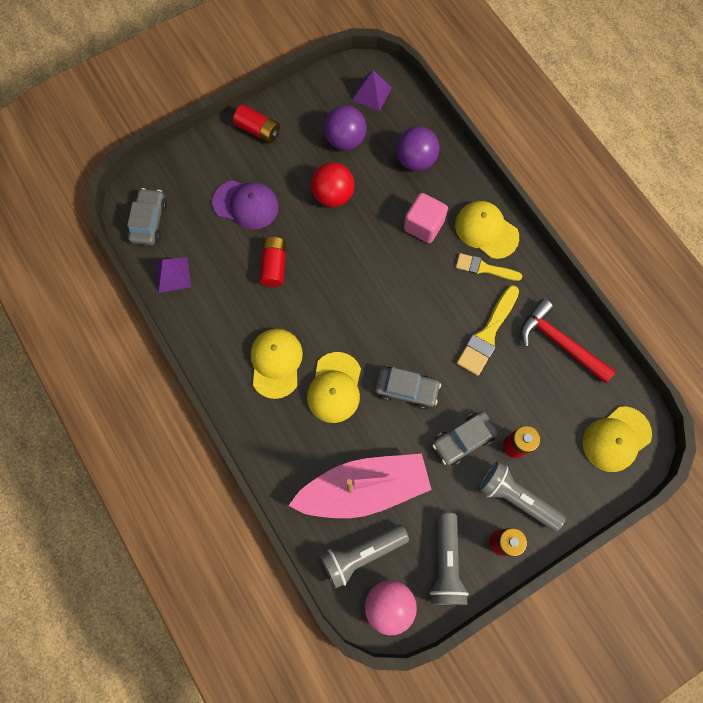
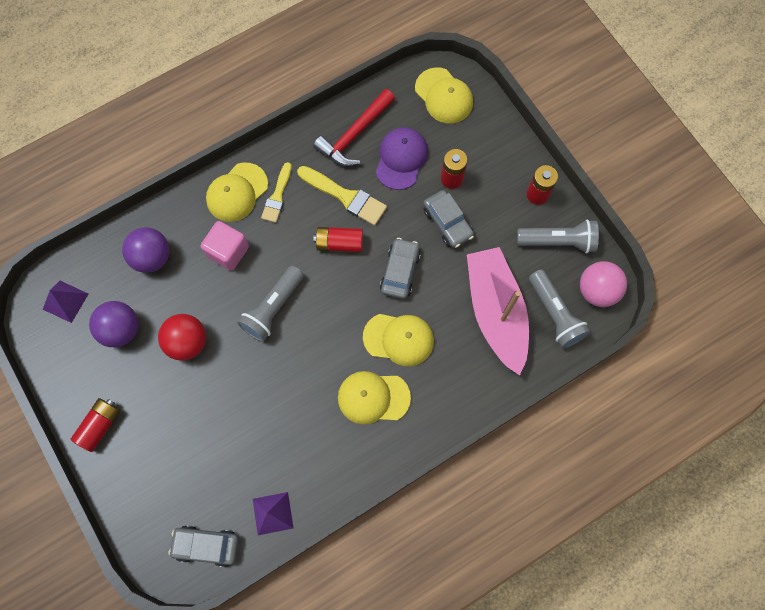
camera: 90 degrees left, 0 degrees up
purple cap [212,180,279,229] -> purple cap moved to [376,127,428,190]
red battery [259,237,286,287] -> red battery moved to [313,227,363,252]
grey flashlight [479,462,566,531] -> grey flashlight moved to [237,266,304,342]

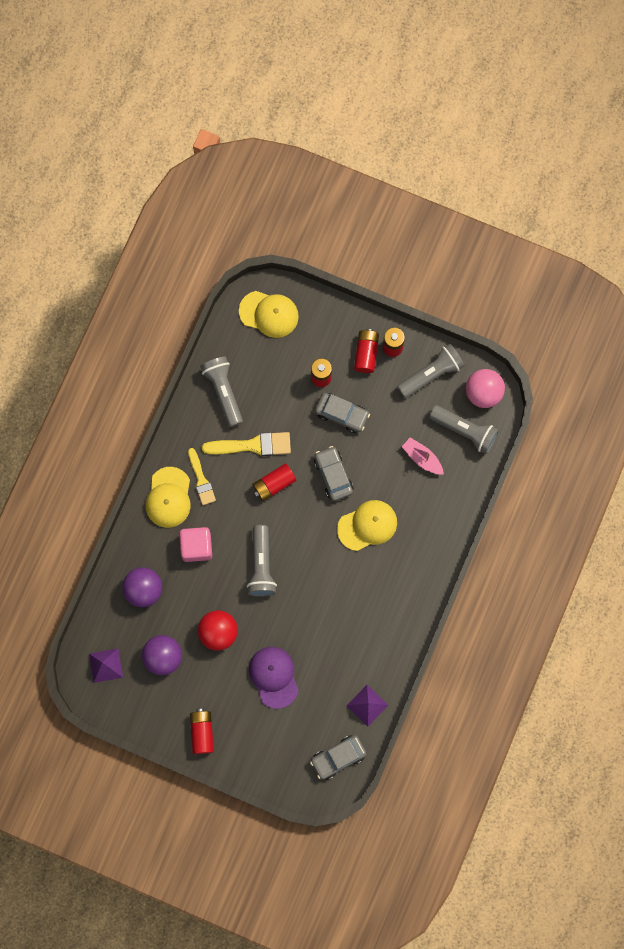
camera: 35 degrees left, 5 degrees up
red hammer [313,89,395,166] -> grey flashlight [200,356,243,427]
yellow cap [338,371,411,424] -> none
purple cap [376,127,428,190] -> purple cap moved to [249,647,299,709]
pink boat [467,247,529,376] -> pink boat [402,437,444,474], size x0.44
none -> red battery [354,329,379,373]

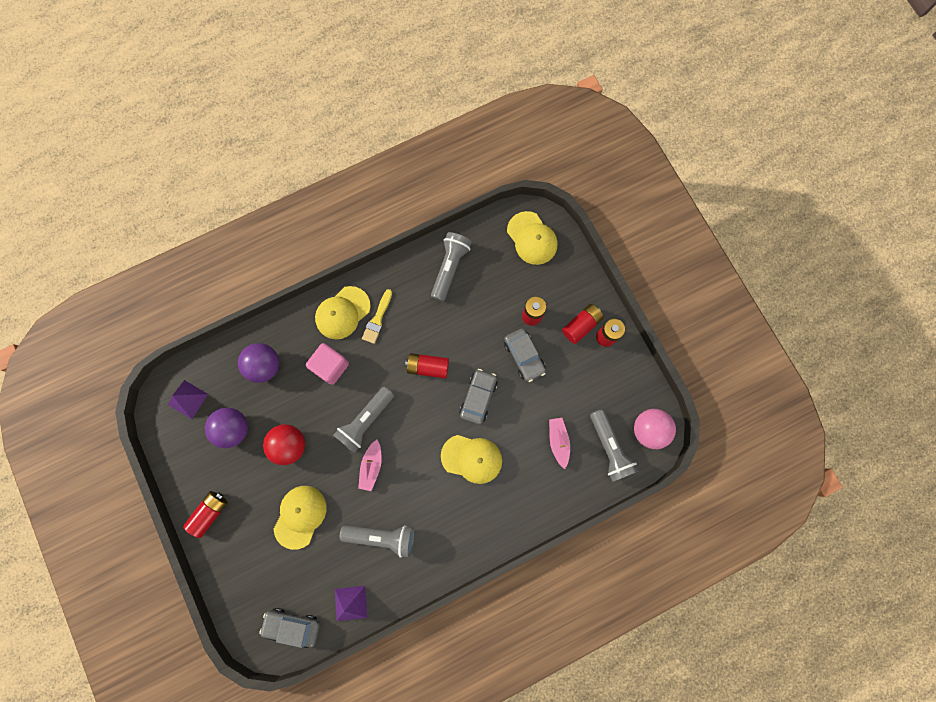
camera: 40 degrees right, 0 degrees up
yellow brush [202,432,291,456] -> none
purple cap [249,647,299,709] -> yellow cap [273,486,327,550]
grey flashlight [397,344,465,398] -> grey flashlight moved to [340,525,414,558]
none -> pink boat [358,440,382,491]

